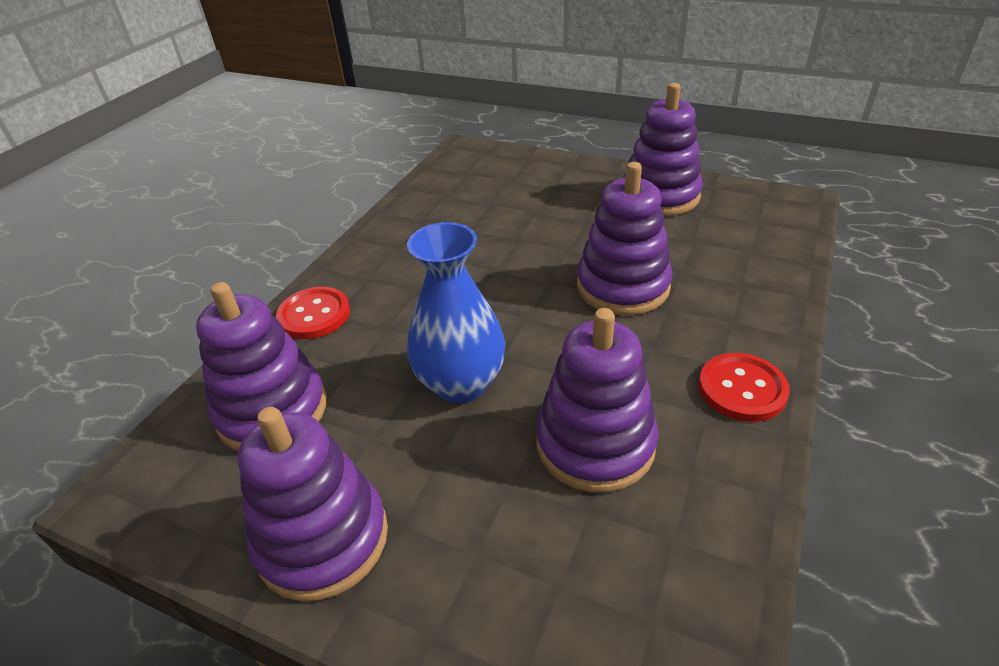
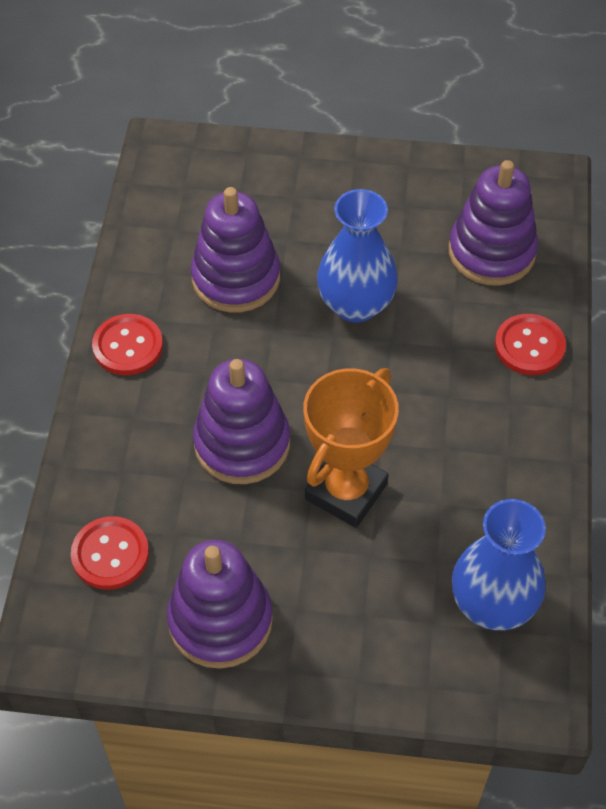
camera: 160 degrees right, 15 degrees up
purple stacking toy [238,407,388,601] -> none
none -> red button [71,516,149,590]
none -> orange trophy [303,368,399,528]
none -> blue vase [452,499,546,630]

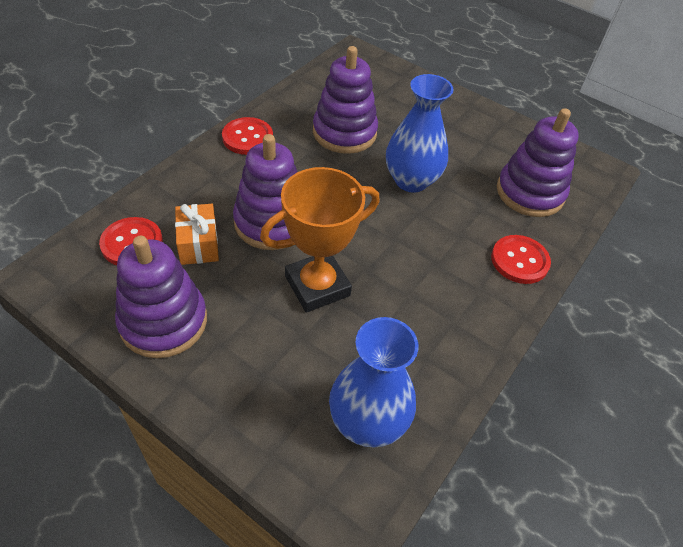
camera: 25 degrees right, 5 degrees down
none -> orange gift [175,204,219,265]

